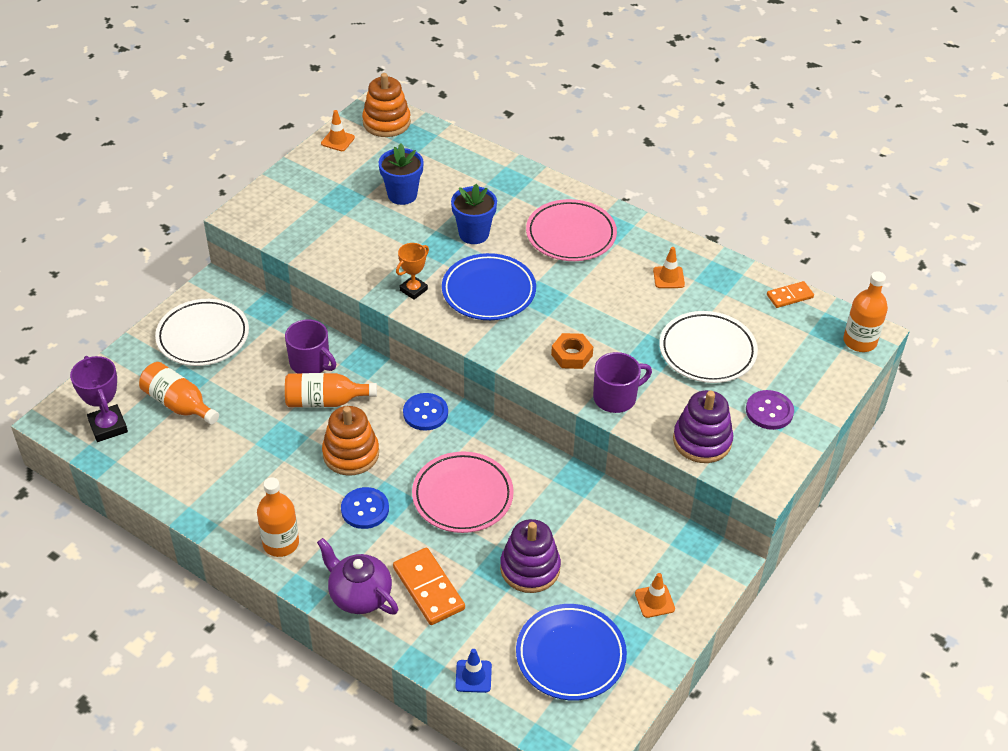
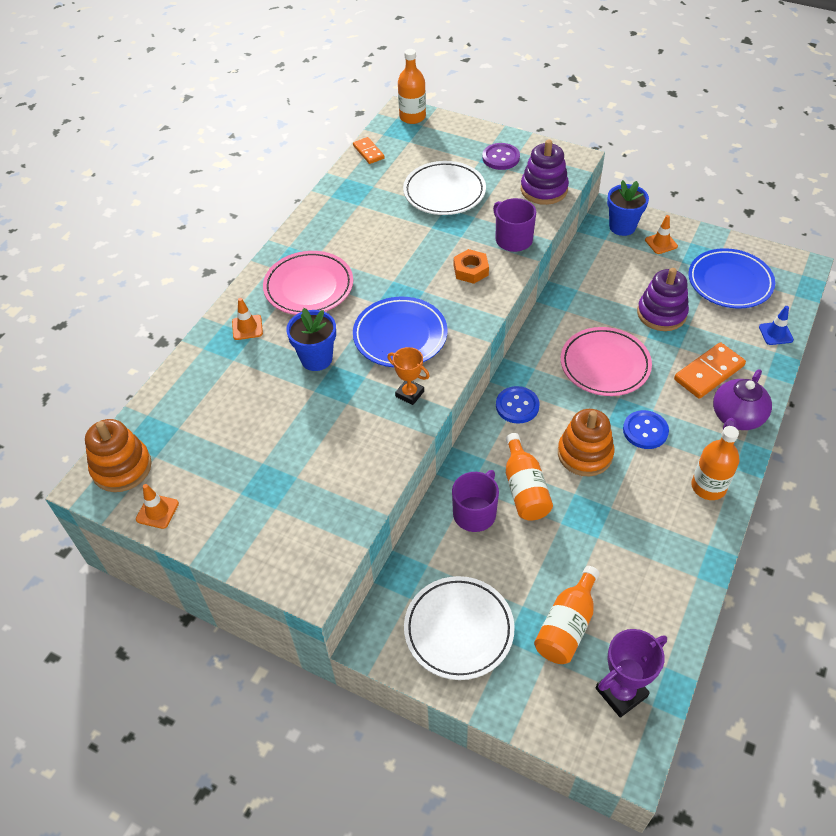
camera: 95 degrees left, 5 degrees up
blue flower pot [379,143,423,205] -> blue flower pot moved to [607,180,649,236]
orange traffic cone [653,247,685,288] -> orange traffic cone moved to [232,298,263,340]

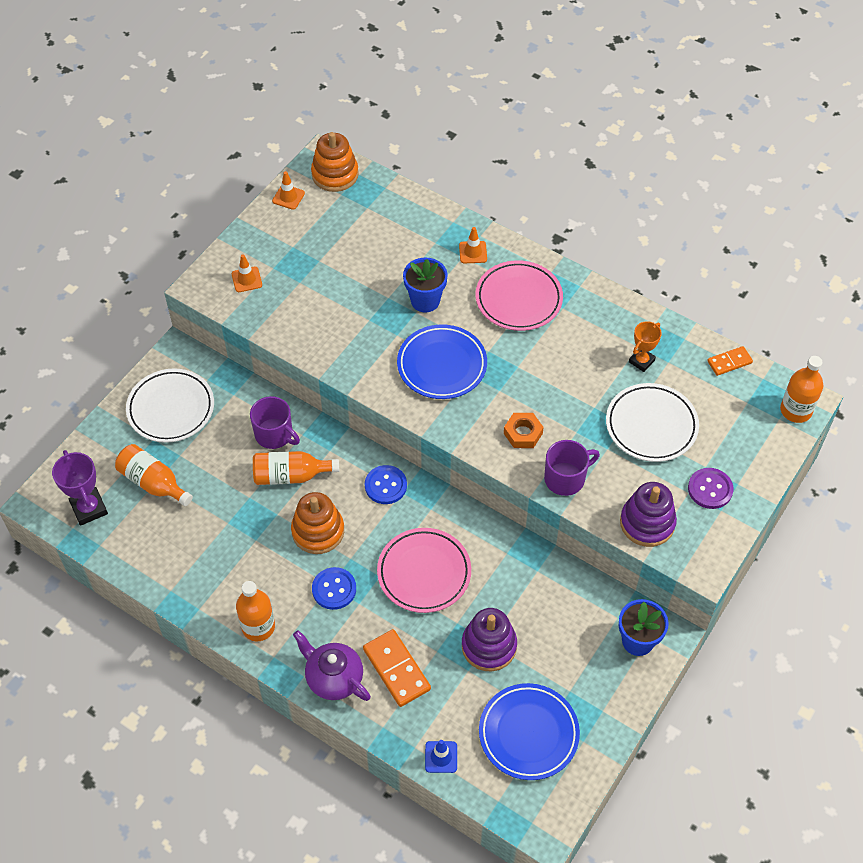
camera: 95 degrees right, 5 degrees up
orange trophy [387,347,430,405] -> orange trophy moved to [629,321,662,372]
orange traffic cone [645,215,678,254] -> orange traffic cone moved to [232,254,262,292]

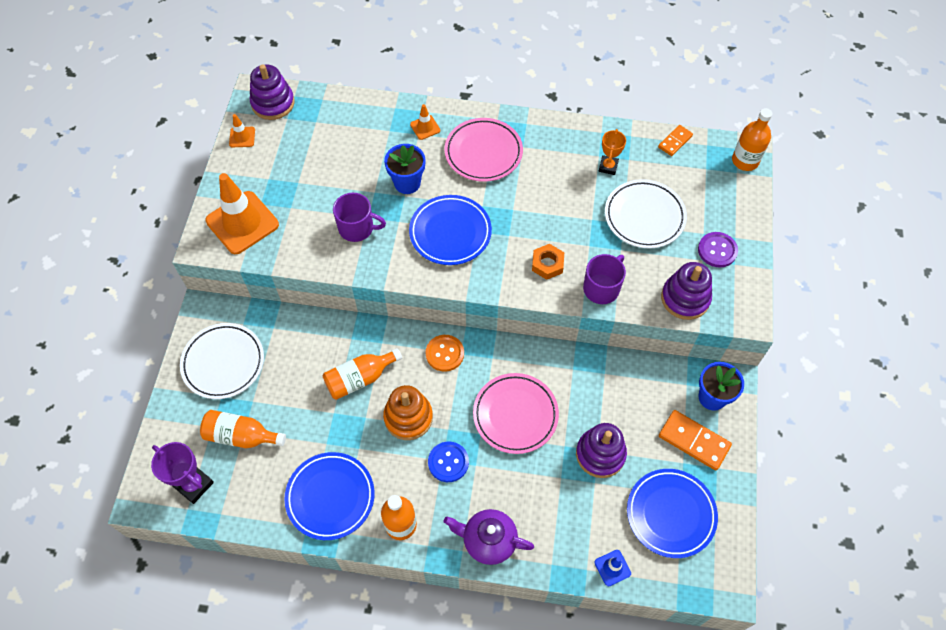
camera: 25 degrees left, 5 degrees up
orange traffic cone [232,254,262,292] -> orange traffic cone [205,173,279,254], size x2.20
purple mug [250,396,300,449] -> purple mug moved to [333,193,386,242]
orange stacking toy [311,132,359,192] -> purple stacking toy [250,64,295,120]
orange domino [363,629,431,707] -> orange domino moved to [659,410,732,470]
blue button [365,465,407,504] -> orange button [426,335,464,372]
none -> blue plate [285,452,375,540]

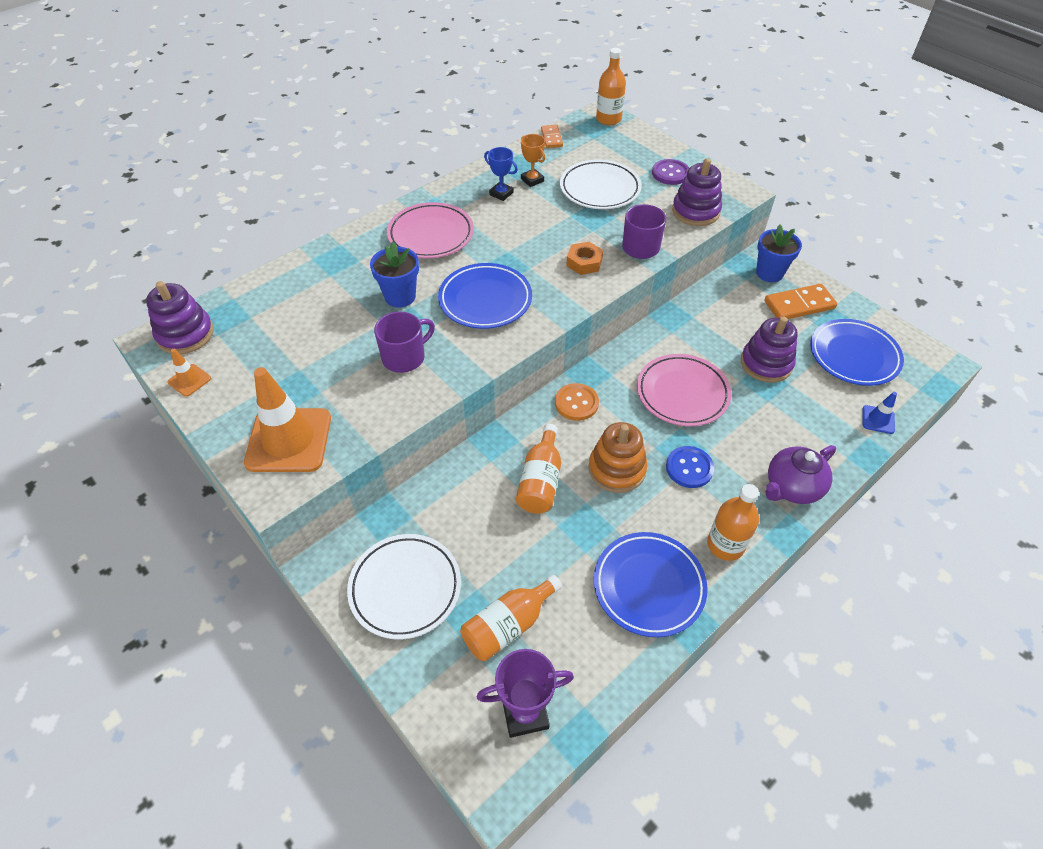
camera: 50 degrees left, 10 degrees down
orange traffic cone [410,104,440,140] -> none
none -> blue trophy [484,147,518,201]

